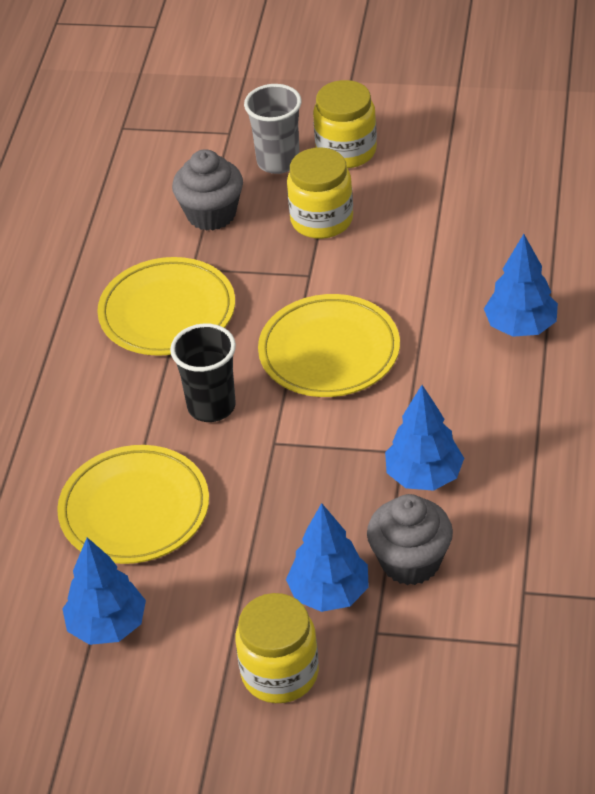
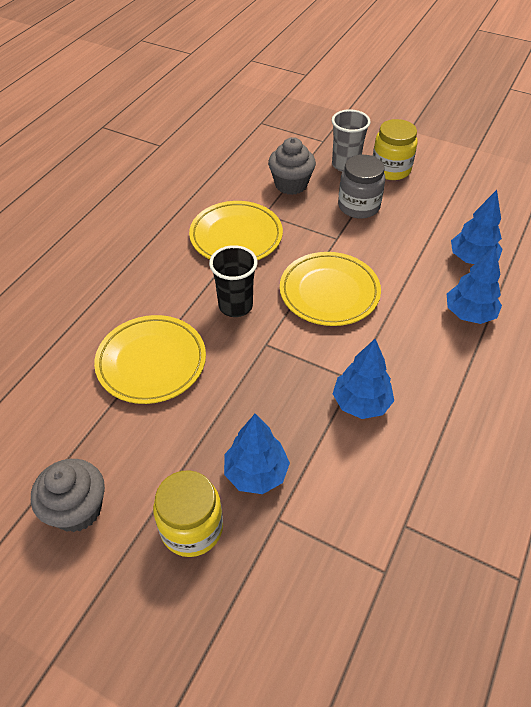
camera: 15 degrees right, 5 degrees up
blue tree [62,537,146,645] -> blue tree moved to [451,190,503,264]
yellow jar [287,147,353,239] -> grey jar [338,155,385,219]
grey cupcake [367,494,453,585] -> grey cupcake moved to [31,459,105,532]

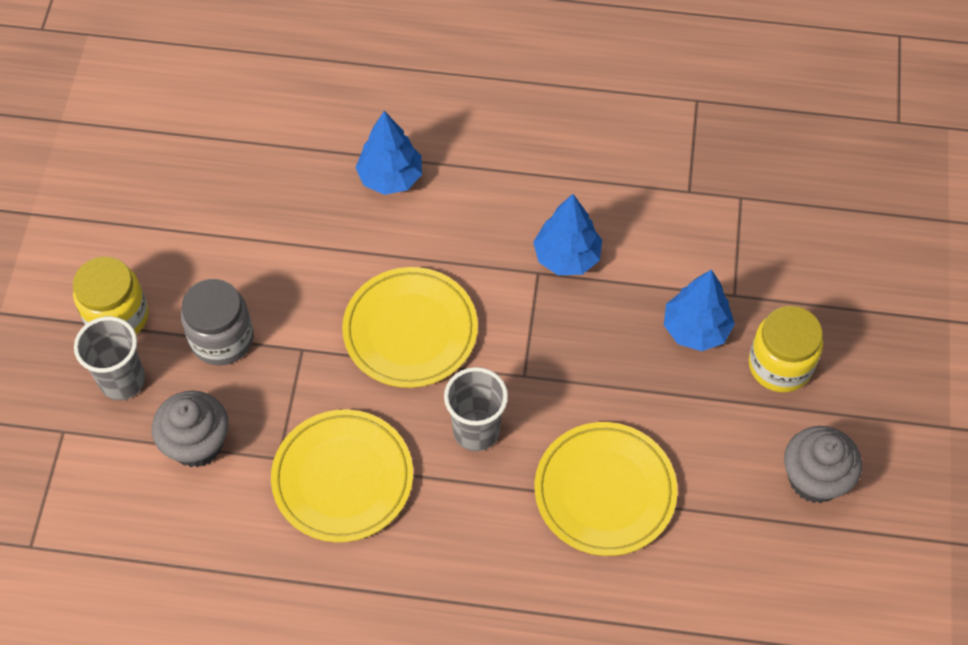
camera: 110 degrees left, 10 degrees up
black cup [209,245,258,317] -> grey cup [444,367,508,451]
blue tree [451,190,503,264] -> none

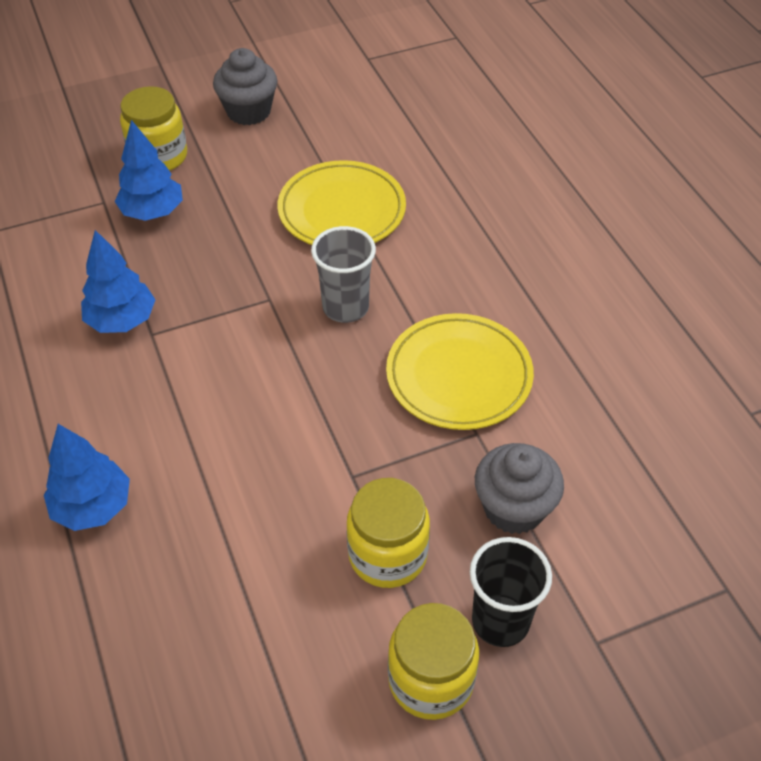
camera: 120 degrees left, 10 degrees down
grey cup [74,316,145,400] -> black cup [470,537,552,647]
grey jar [181,279,254,365] -> yellow jar [347,478,430,588]
yellow plate [342,267,478,388] -> none

